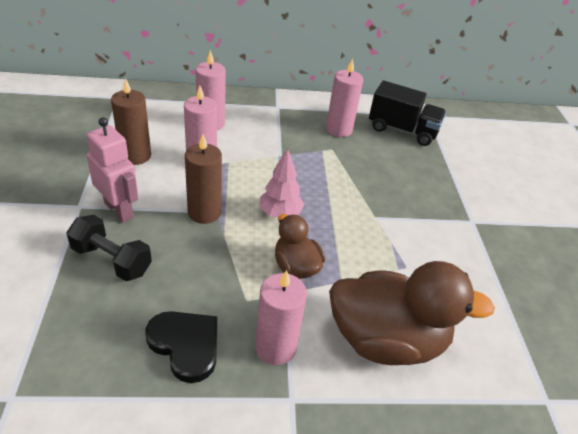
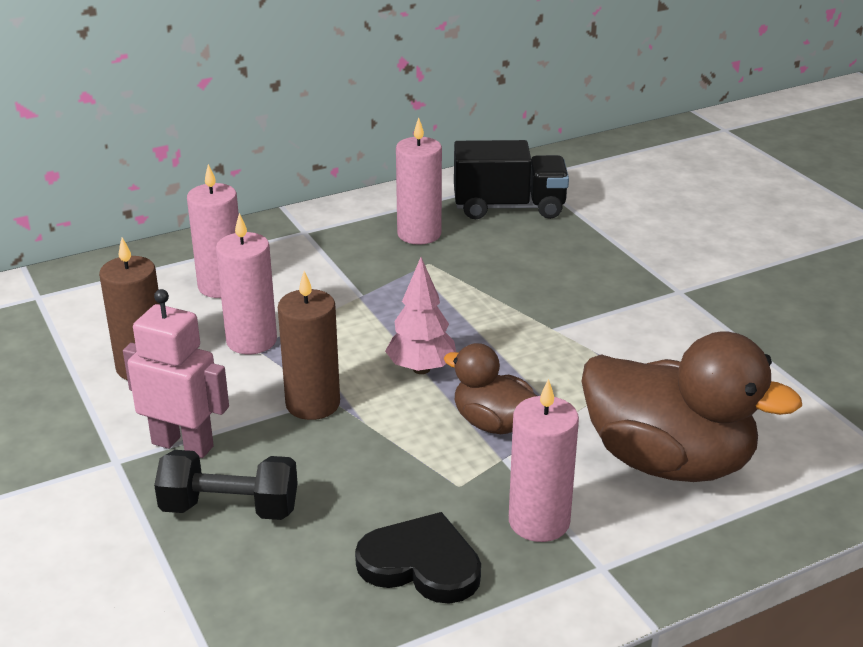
camera: 20 degrees left, 10 degrees down
brown duck [329,261,495,365] -> brown duck turned 45 degrees clockwise [582,332,802,482]

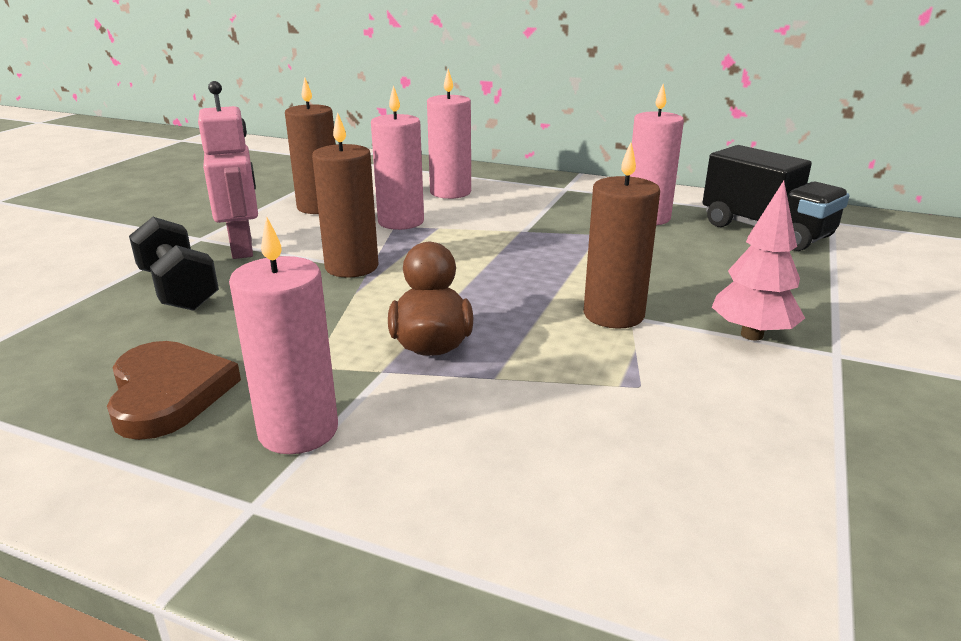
camera: 50 degrees right, 5 degrees down
black heart [355,512,481,604] -> brown heart [107,341,241,440]
pink tree [385,257,456,374] -> pink tree moved to [712,181,805,340]
brown duck [582,332,802,482] -> none
none -> brown candle [583,142,660,329]

